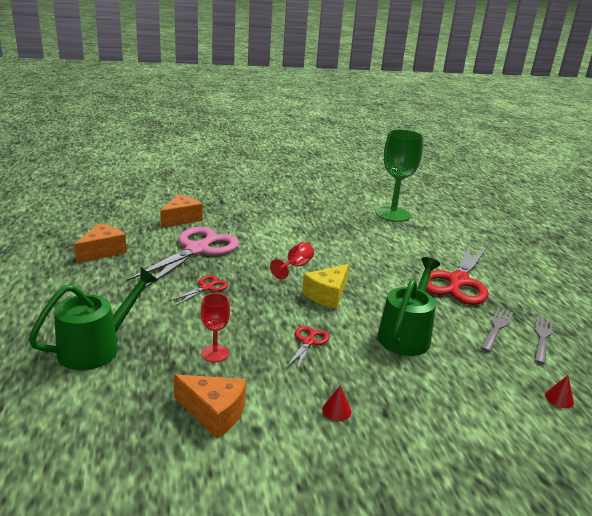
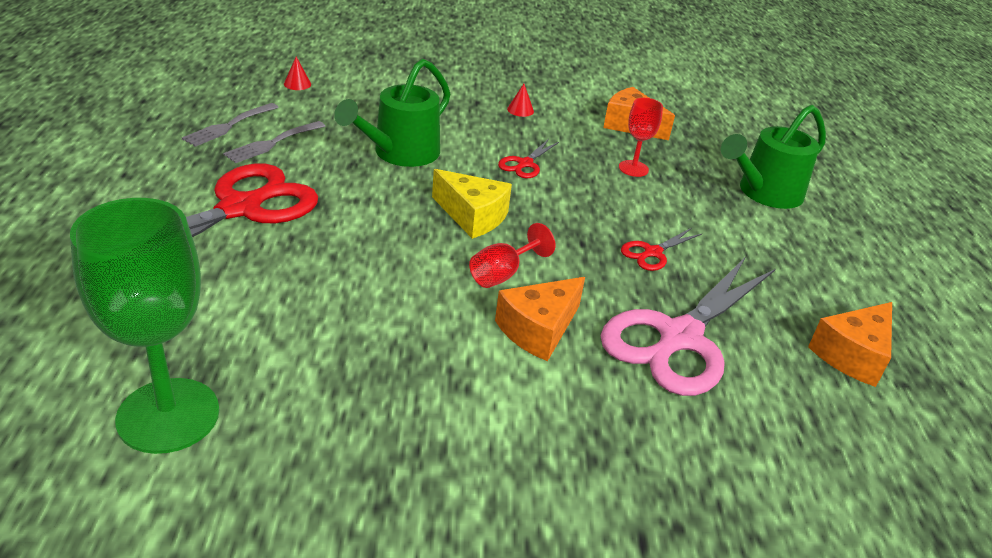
camera: 170 degrees left, 10 degrees up
orange cheese [160,195,202,228] -> orange cheese moved to [495,277,585,361]
yellow cheese [302,264,349,309] -> yellow cheese turned 75 degrees clockwise [432,169,512,239]

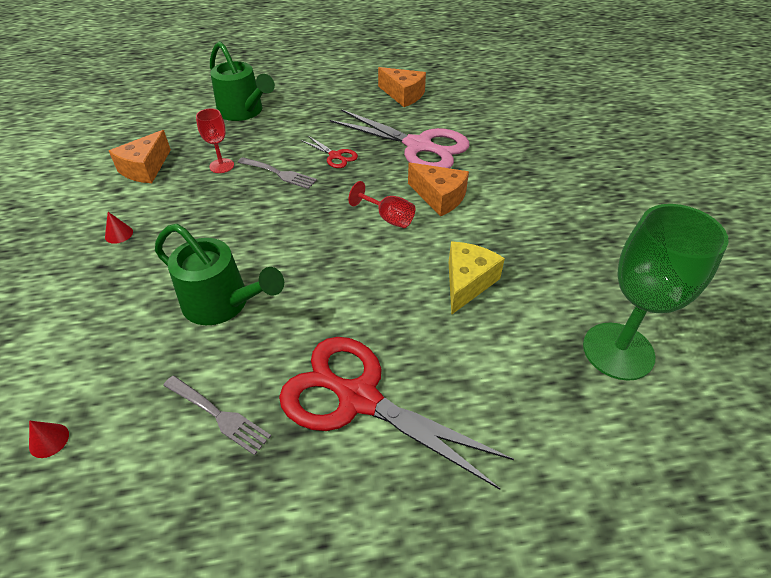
camera: 95 degrees left, 10 degrees up
grey fork [182,103,279,147] -> grey fork moved to [238,157,317,189]
yellow cheese [432,169,512,239] -> yellow cheese moved to [449,242,505,315]
red scissors [498,139,559,178] -> none

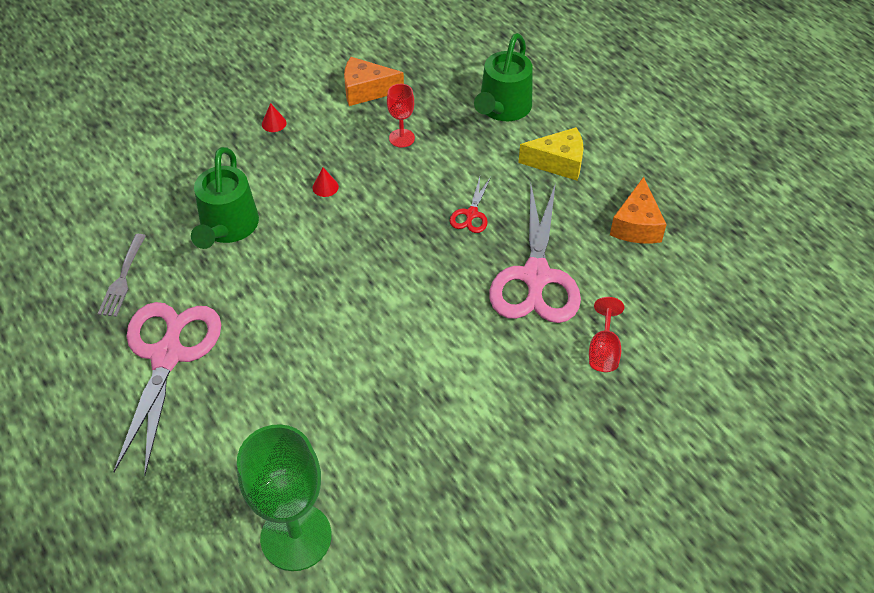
camera: 65 degrees right, 5 degrees up
red cone [29,420,69,458] -> red cone moved to [312,167,339,197]
grey fork [238,157,317,189] -> none
red scissors [279,337,514,490] -> pink scissors [113,302,221,476]
red goblet [348,181,415,228] -> red goblet moved to [589,297,624,372]
orange cheese [408,163,469,216] -> none
yellow cheese [449,242,505,315] -> yellow cheese moved to [518,127,583,181]

